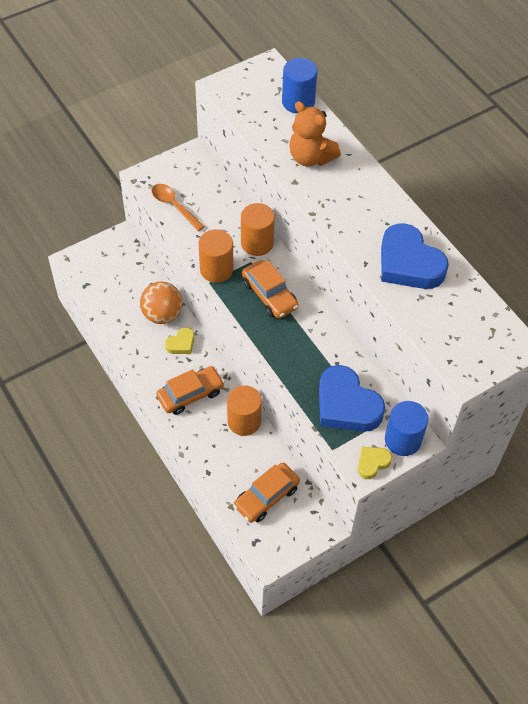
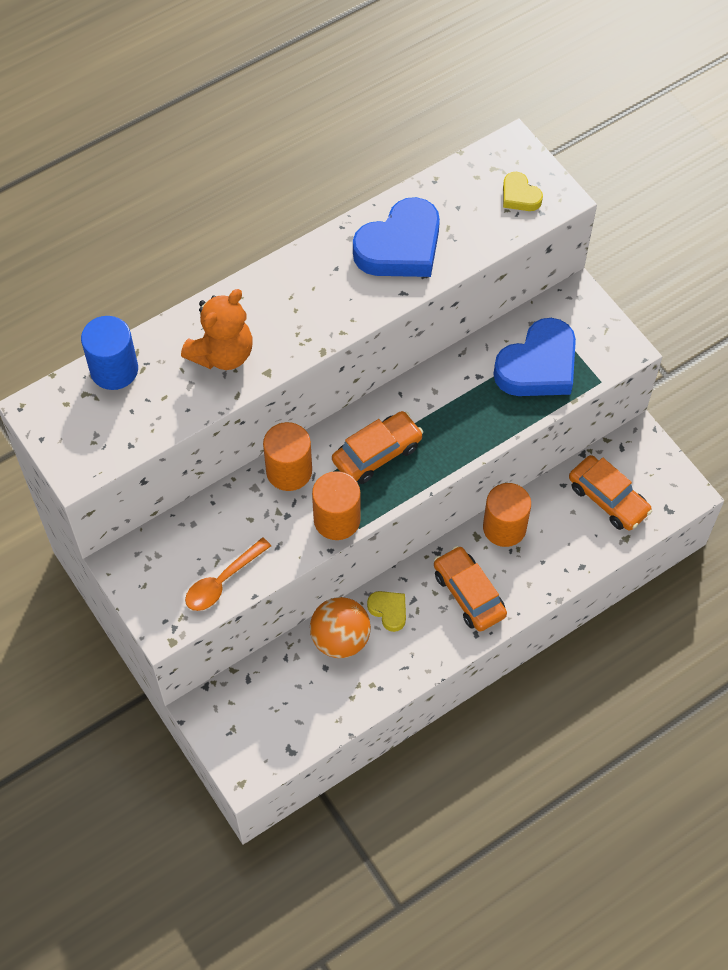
camera: 90 degrees left, 5 degrees up
yellow heart [358,447,392,479] -> yellow heart moved to [503,172,543,211]
blue cylinder [385,401,429,456] -> none

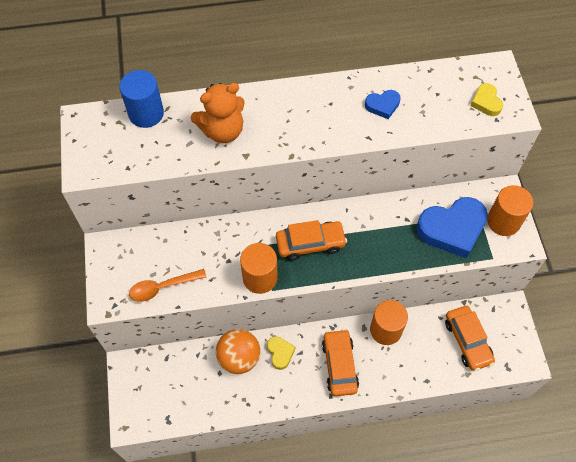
camera: 25 degrees right, 0 degrees up
orange cylinder [263,422,312,491] -> orange cylinder moved to [487,185,533,236]
blue heart [353,197,440,277] -> blue heart [365,90,401,119], size x0.49

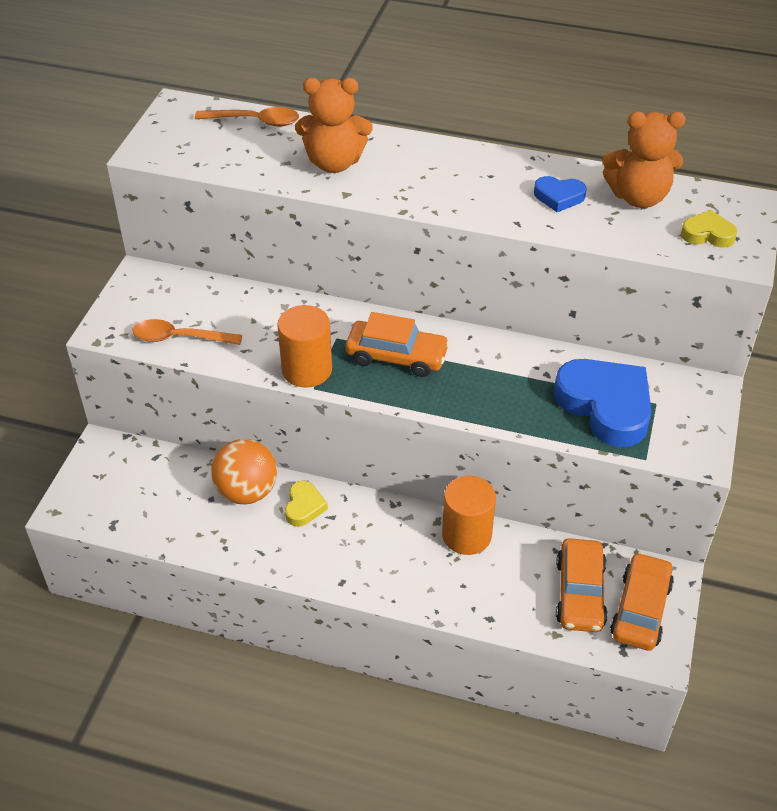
camera: 25 degrees right, 15 degrees down
blue cylinder [119,70,164,128] -> orange spoon [195,107,299,126]
orange car [322,329,359,396] -> orange car moved to [610,552,674,651]
blue heart [416,197,488,258] -> blue heart turned 135 degrees counterclockwise [554,359,652,447]
yellow heart [470,83,503,116] -> yellow heart turned 90 degrees clockwise [681,210,737,248]
orange cylinder [487,185,533,236] -> none
none -> orange teddy bear [603,112,686,208]

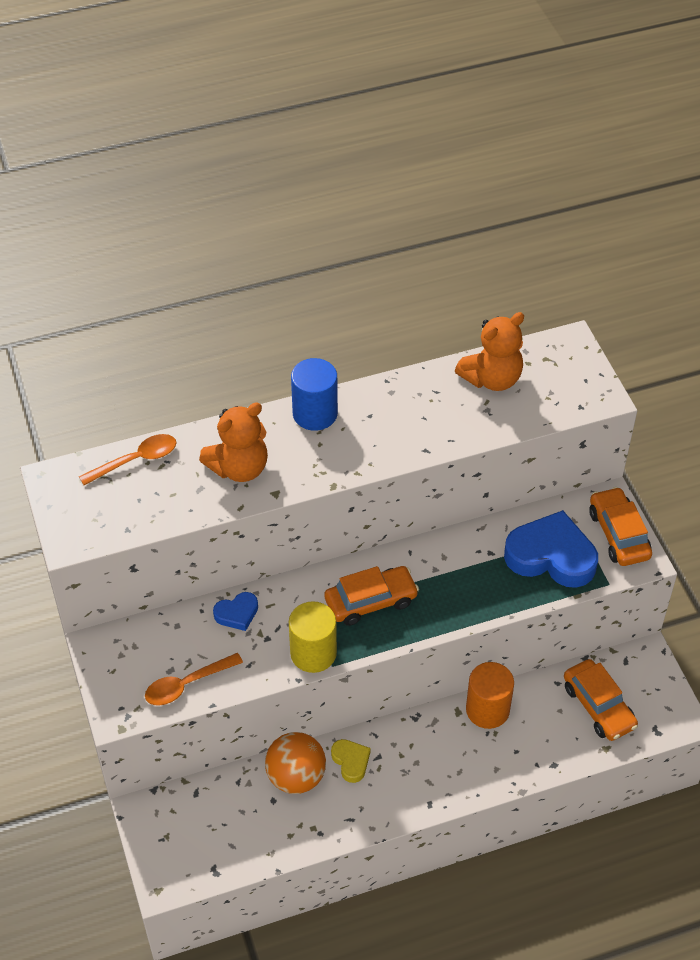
camera: 35 degrees left, 5 degrees up
orange cylinder [277,305,332,387] -> yellow cylinder [289,601,337,673]
blue heart [534,176,587,212] -> blue heart moved to [213,592,258,631]
orange car [610,552,674,651] -> orange car moved to [589,487,652,566]
yellow heart [681,210,737,248] -> none
none -> blue cylinder [291,358,338,431]

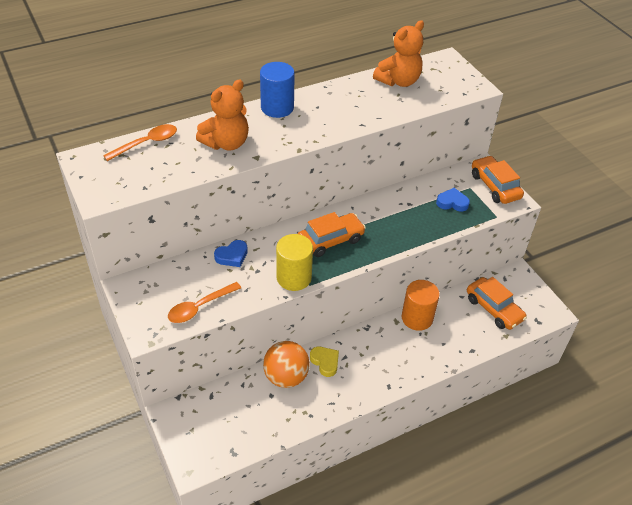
camera: 10 degrees left, 5 degrees down
blue heart [504,510,598,588] -> blue heart [436,188,470,212], size x0.49

